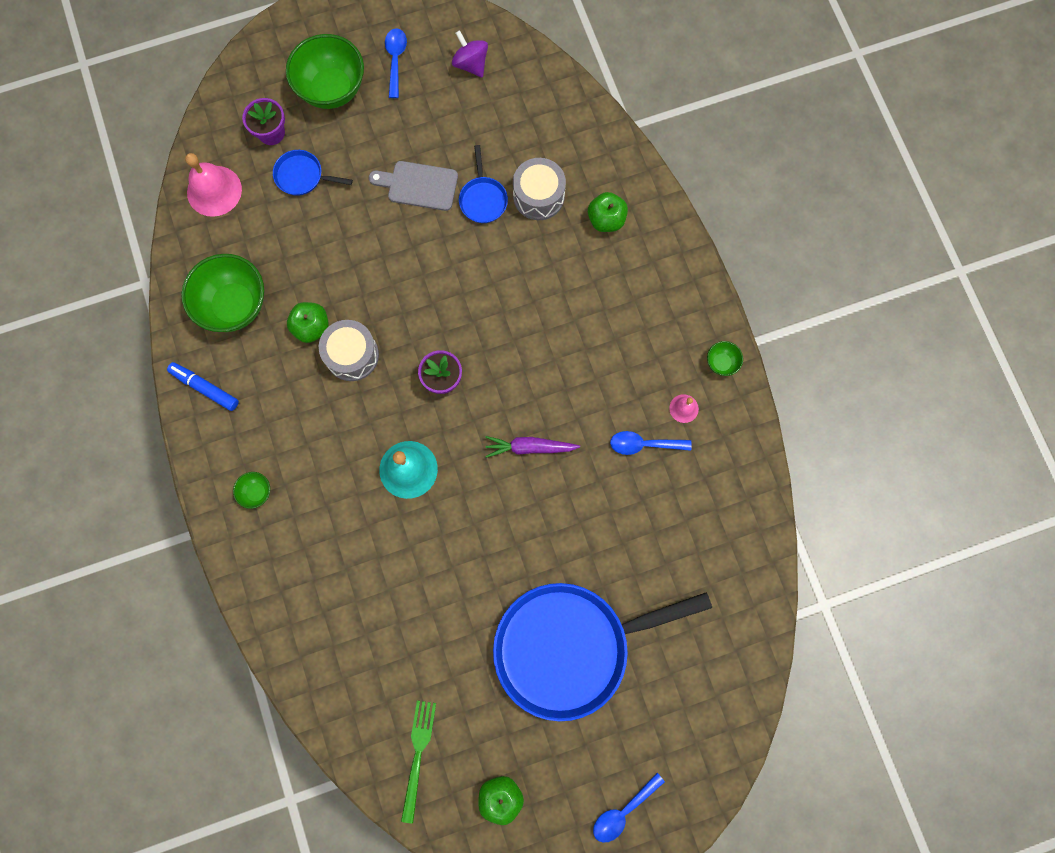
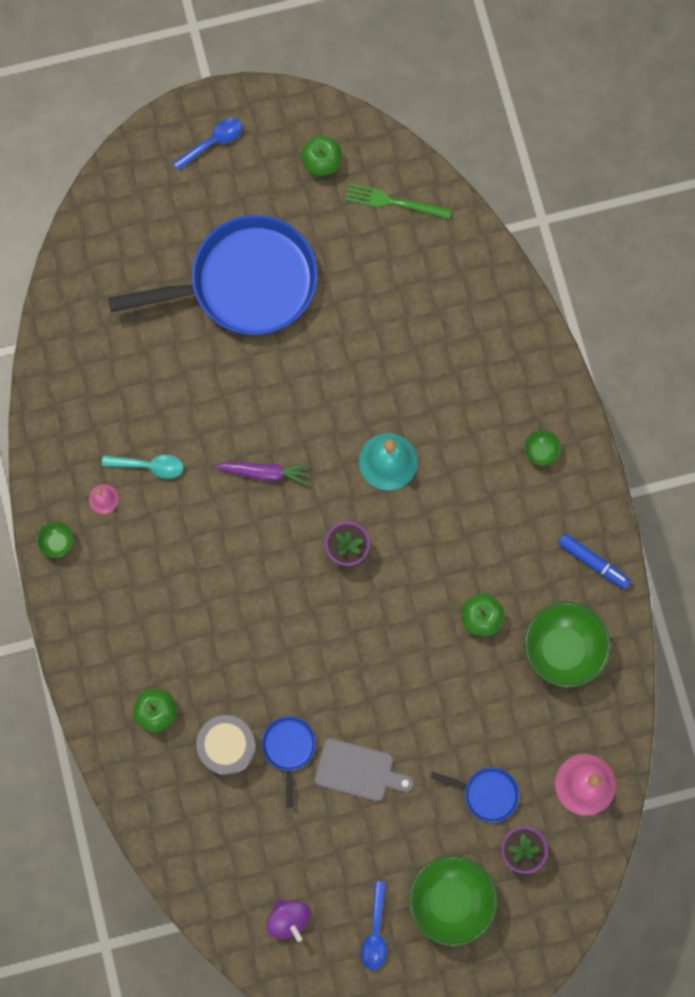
camera: 175 degrees left, 0 degrees up
grey drum [319,320,379,381] -> none
green fork [401,700,436,823] -> green fork turned 90 degrees clockwise [345,183,452,219]
blue spoon [610,431,692,455] -> turquoise spoon [102,455,184,479]

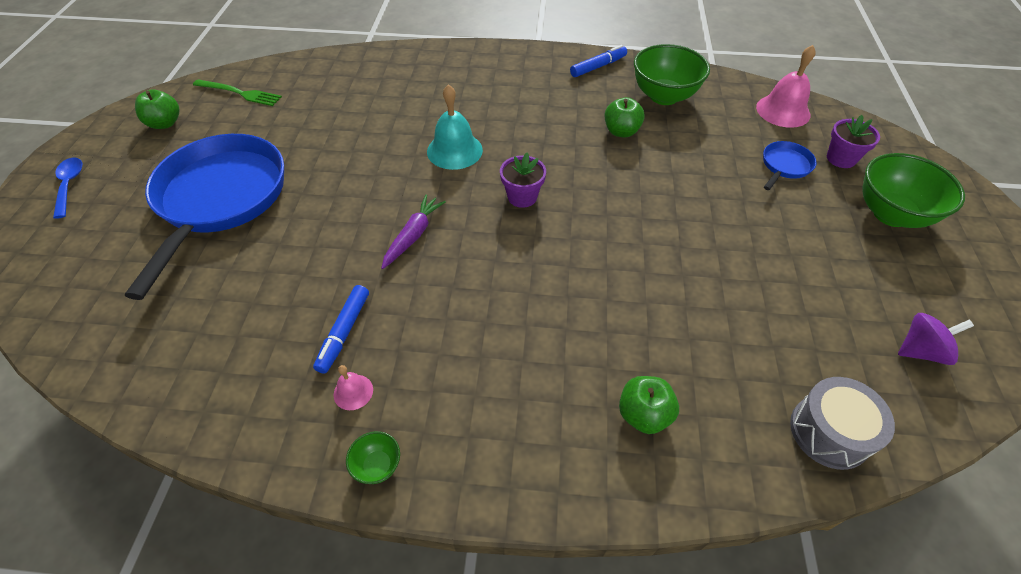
camera: 70 degrees left, 25 degrees down
turquoise spoon [102,455,184,479] -> blue marker [313,285,369,374]
grey drum [196,715,256,775] -> grey drum moved to [790,377,895,470]
blue pan [262,716,316,807] -> none
grey cutting board [315,738,414,801] -> none
green fork [345,183,452,219] -> green fork turned 105 degrees counterclockwise [193,79,282,106]
blue spoon [361,881,387,970] -> none
green bowl [524,430,561,466] -> none

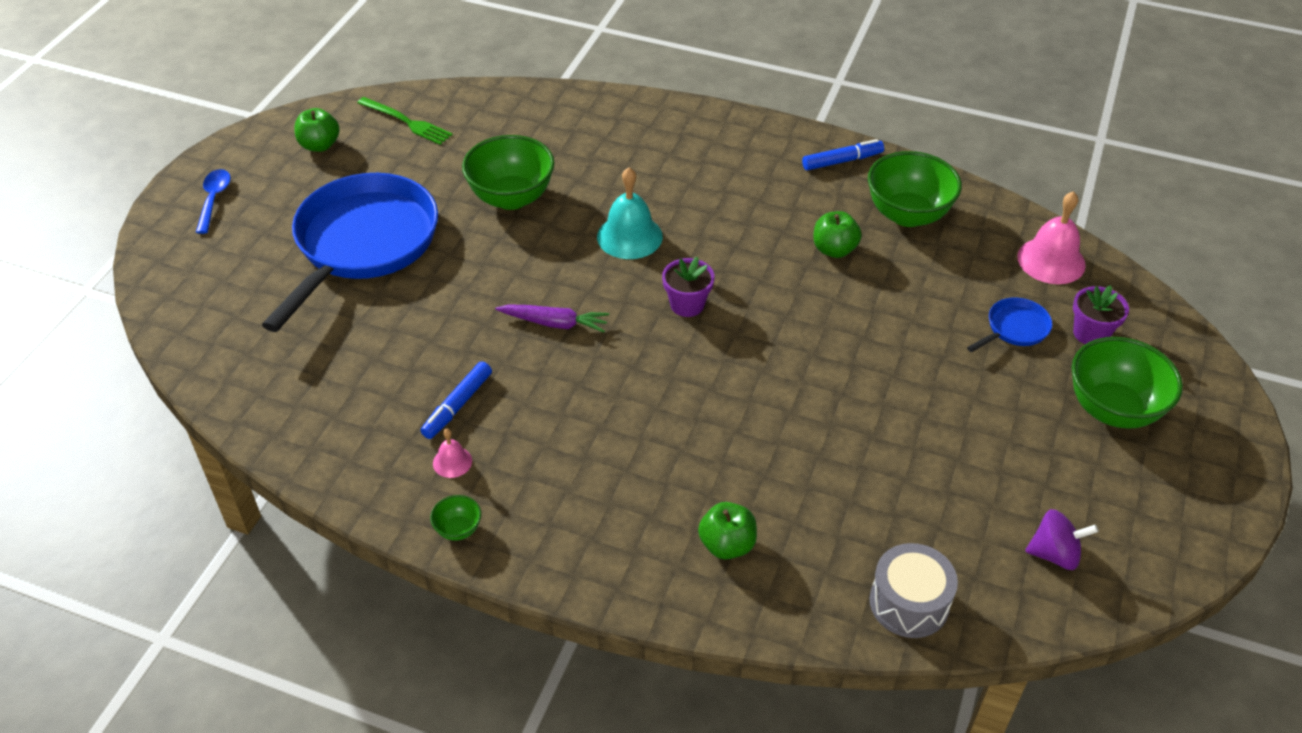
camera: 15 degrees right, 5 degrees down
purple carrot [381,195,446,269] -> purple carrot turned 60 degrees clockwise [495,304,609,333]
none -> green bowl [462,135,555,210]

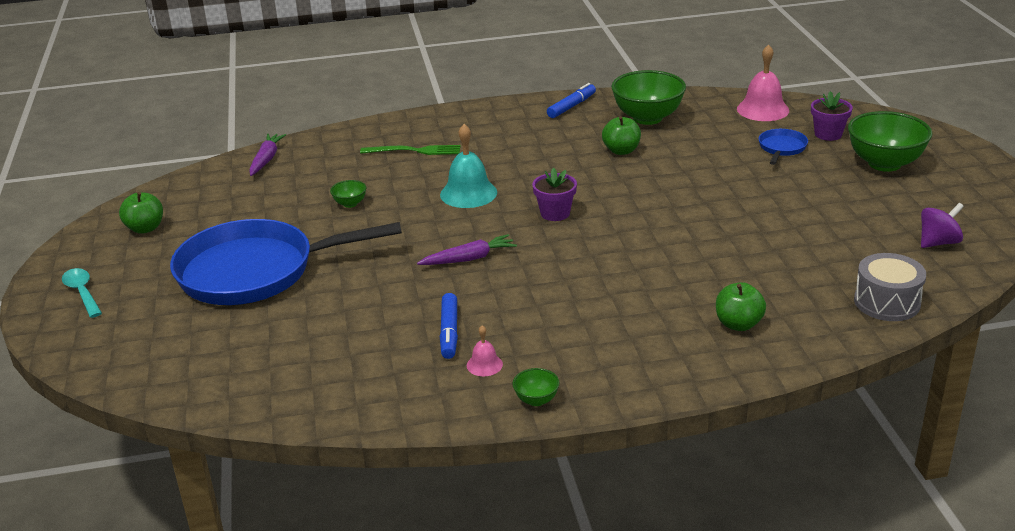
camera: 30 degrees left, 15 degrees down
blue spoon [196,169,231,234] -> turquoise spoon [62,268,102,318]
blue pan [262,173,438,332] -> blue pan turned 90 degrees counterclockwise [170,219,402,305]
green fork [357,97,453,145] -> green fork moved to [360,145,460,155]
green bowl [462,135,555,210] -> green bowl [330,180,366,208], size x0.44
none -> purple carrot [249,134,286,176]

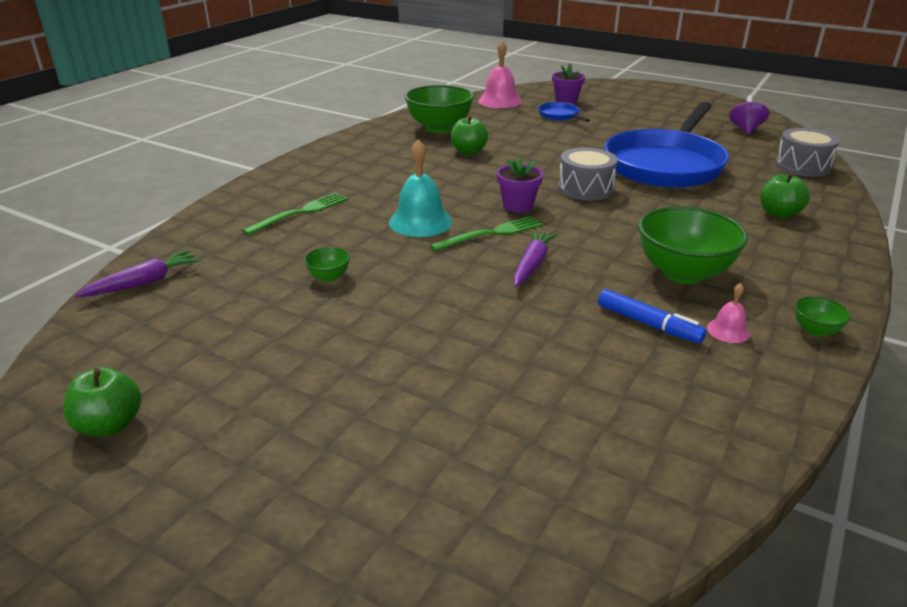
camera: 50 degrees left, 0 degrees up
turquoise spoon [62,268,102,318] -> none
blue pan [170,219,402,305] -> blue pan moved to [605,102,729,188]
purple carrot [249,134,286,176] -> purple carrot turned 90 degrees clockwise [74,250,201,297]
blue marker [547,83,596,118] -> none
green bowl [848,111,933,172] -> green bowl moved to [638,206,748,284]
none -> green fork [430,216,543,251]
none -> grey drum [558,147,618,201]

